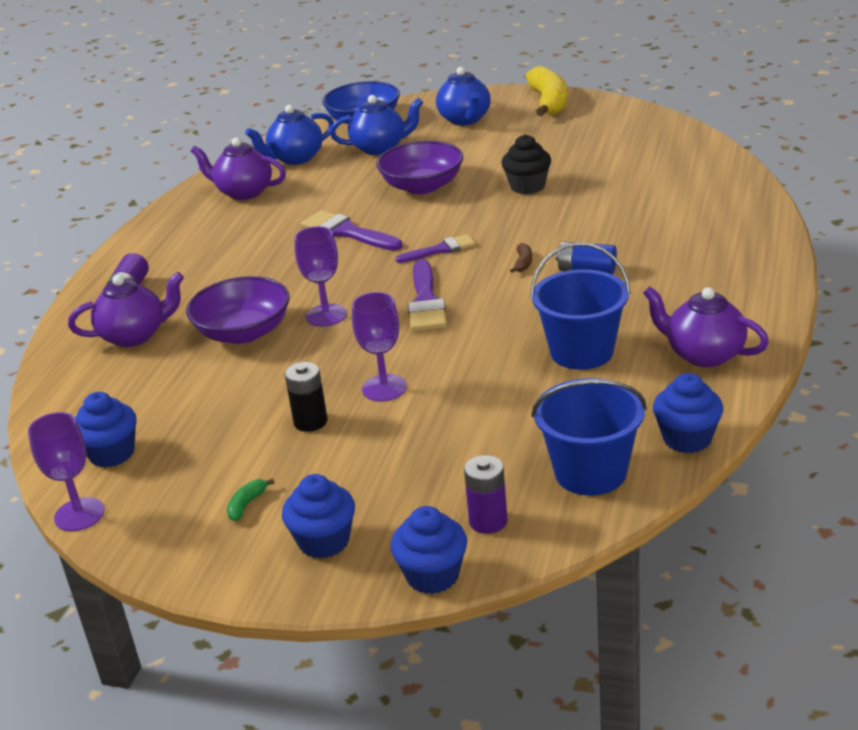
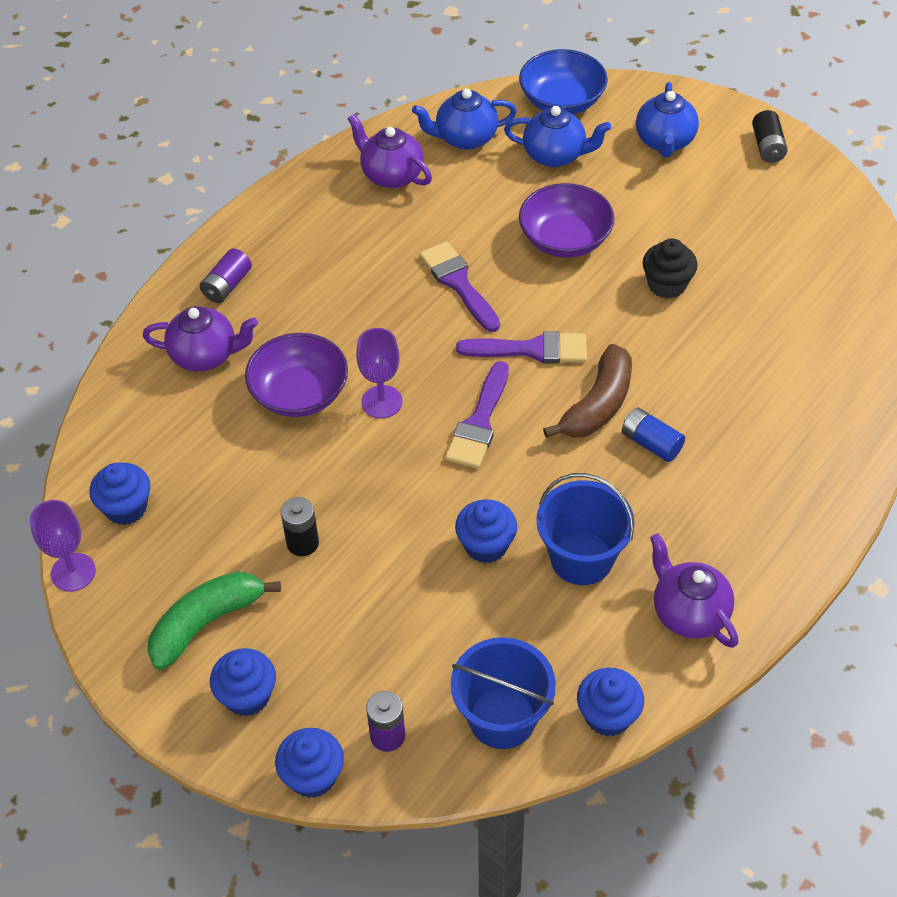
camera: 20 degrees right, 20 degrees up
green banana [227,478,274,521] -> green banana [147,571,281,670], size x2.45
purple goblet [352,292,407,401] -> none
purple brush [396,234,476,263] -> purple brush [456,331,587,364], size x1.52
brown banana [510,243,532,273] -> brown banana [543,344,632,438], size x2.45
yellow banana [526,66,567,116] -> black battery [752,110,788,163]
none -> blue cupcake [455,499,517,563]

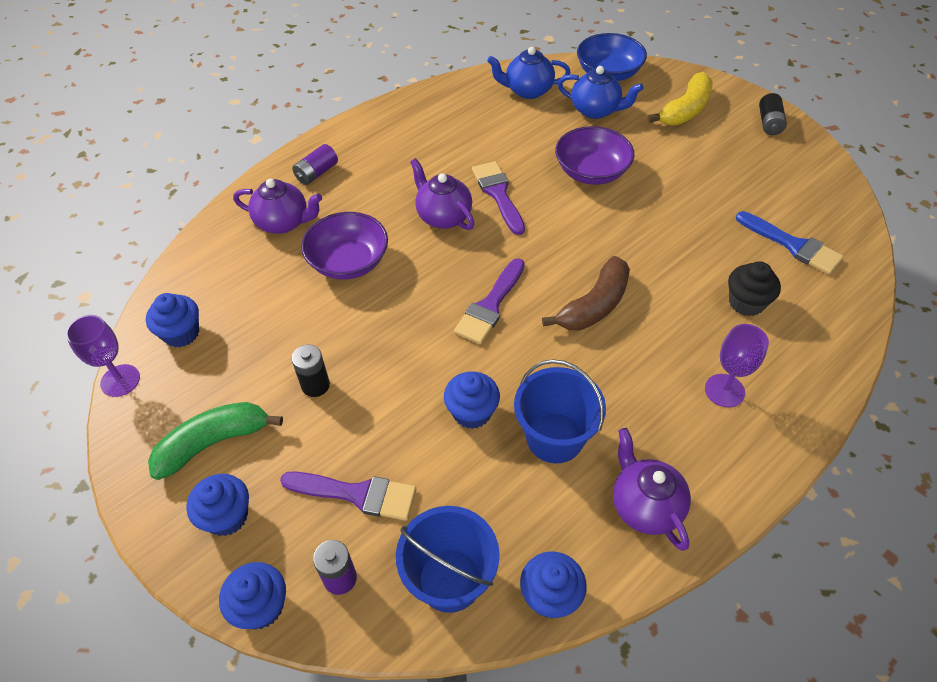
camera: 10 degrees right, 0 degrees up
purple teapot [347,114,432,188] -> purple teapot moved to [410,158,475,230]
purple goblet [356,328,402,418] -> purple goblet moved to [705,324,769,407]
purple brush [456,331,587,364] -> purple brush moved to [280,471,416,521]
blue battery [622,408,685,462] -> none
blue teapot [636,82,699,157] -> yellow banana [648,72,713,125]
black cupcake [643,238,698,299] -> black cupcake moved to [728,261,781,316]
none -> blue brush [736,211,844,275]

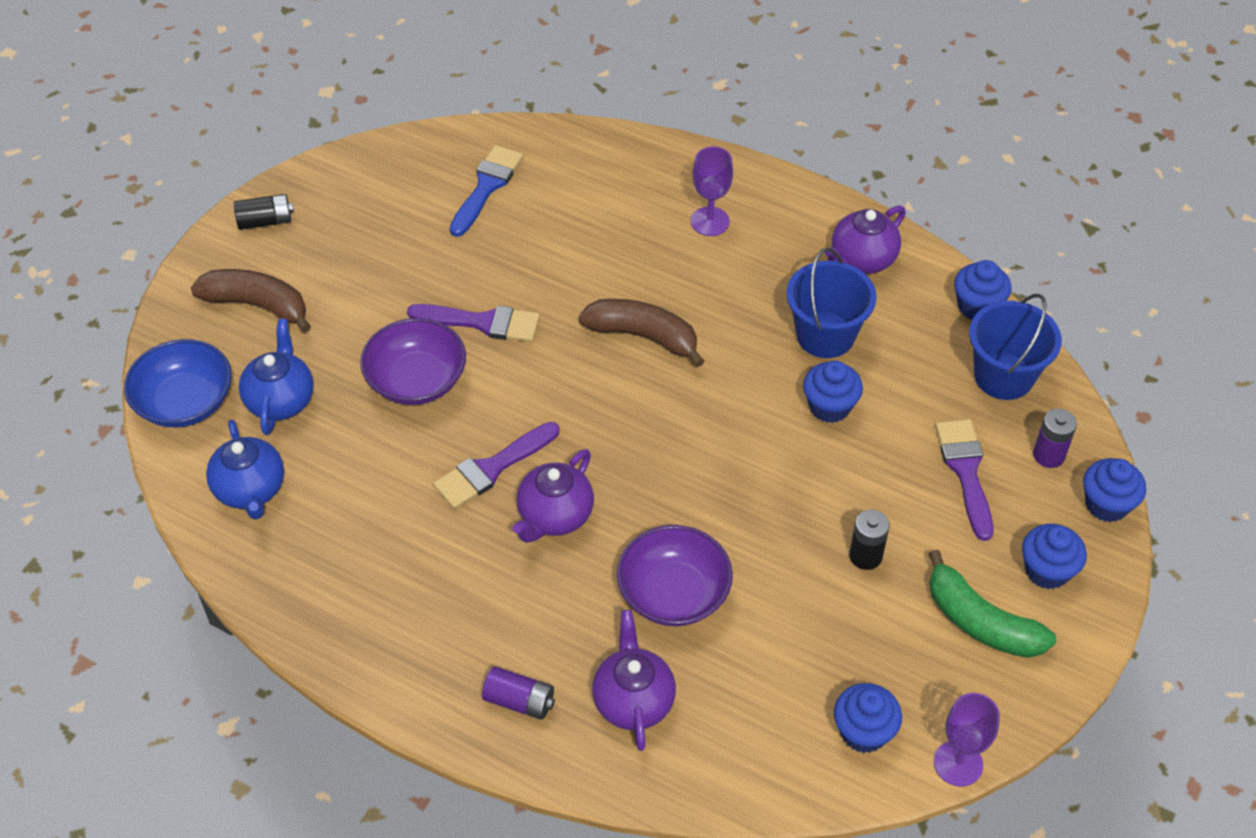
camera: 110 degrees left, 0 degrees up
purple brush [454,258,525,344] -> purple brush moved to [407,304,540,342]
yellow banana [648,72,713,125] -> brown banana [191,269,311,333]
black cupcake [728,261,781,316] -> none

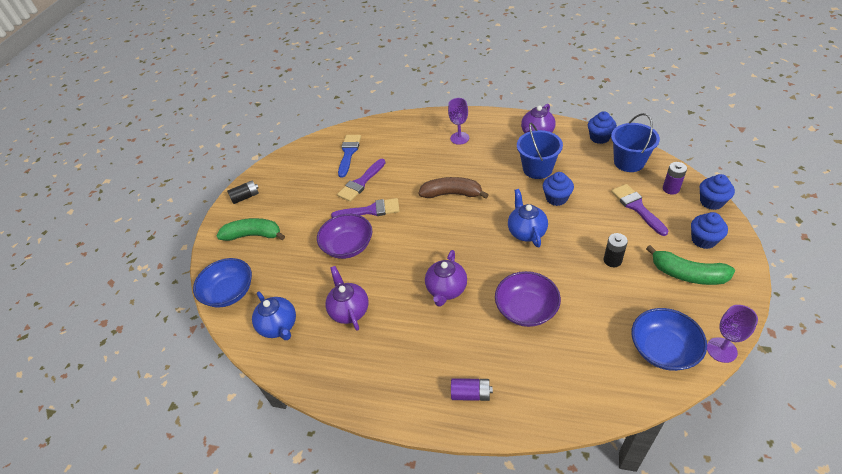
camera: 10 degrees left, 5 degrees down
brown banana [191,269,311,333] -> green banana [217,218,285,241]
blue teapot [239,319,314,435] -> blue teapot moved to [508,189,548,247]
purple brush [433,422,559,509] -> purple brush moved to [337,159,386,202]
purple teapot [592,610,676,751] -> purple teapot moved to [325,266,368,331]
blue cupcake [834,683,902,753] -> blue bowl [631,308,707,371]

